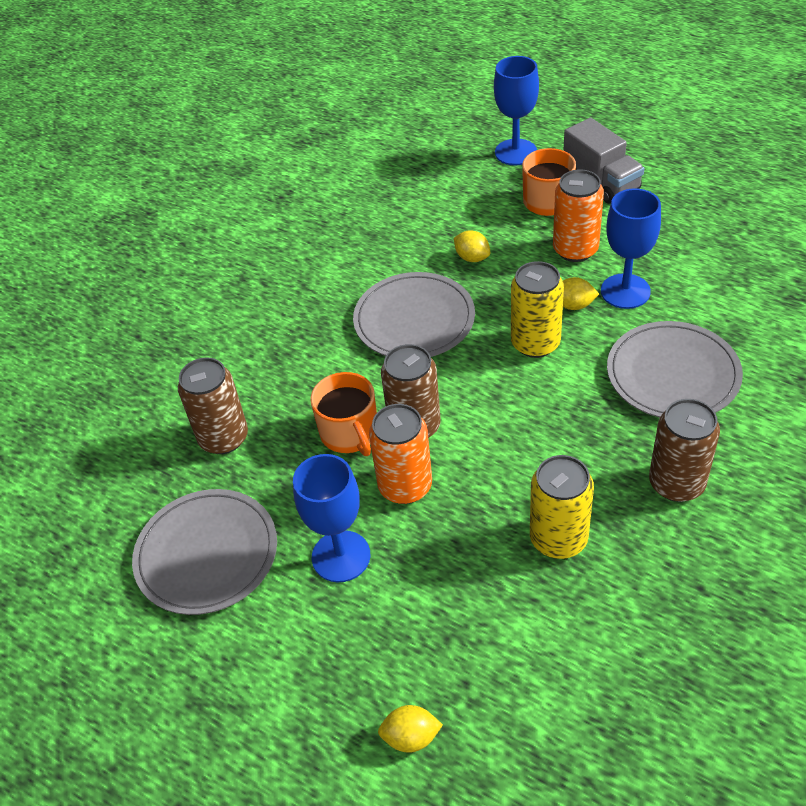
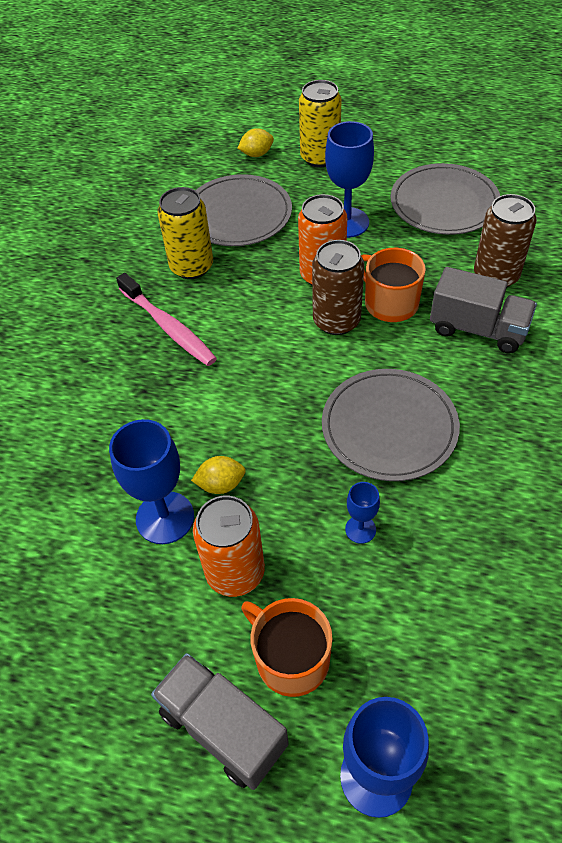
camera: 160 degrees right, 5 degrees up
yellow lemon [454,230,490,262] -> blue goblet [345,482,380,544]
yellow can [511,261,564,358] -> yellow can moved to [299,80,342,167]
grey plate [607,321,743,418] -> grey plate moved to [195,174,292,246]
brown can [649,399,720,502] -> none
none -> pink toothbrush [116,273,217,366]
none -> grey truck [430,267,537,354]

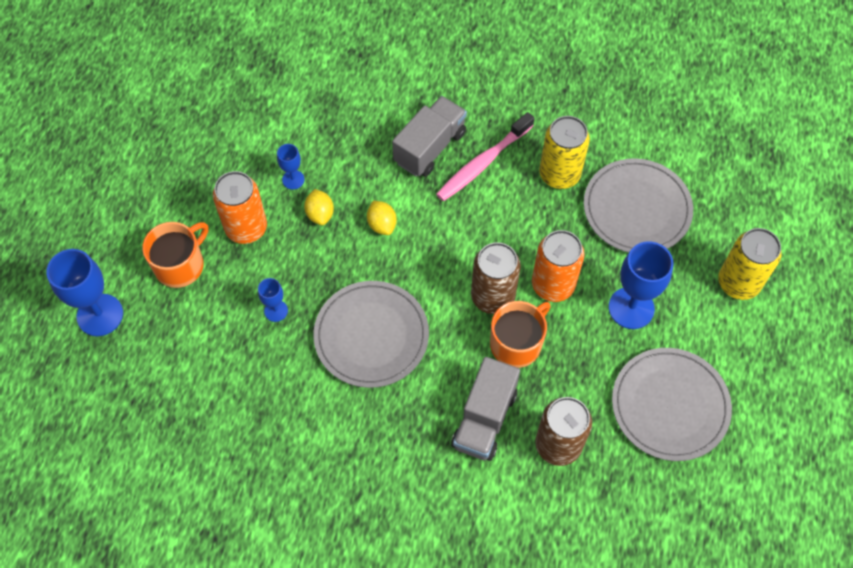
camera: 85 degrees right, 10 degrees up
blue goblet [109,419,194,544] -> blue goblet [277,144,305,190], size x0.52
grey truck [151,653,289,790] -> grey truck moved to [392,96,467,177]
yellow lemon [238,128,274,157] -> yellow lemon moved to [367,201,397,235]

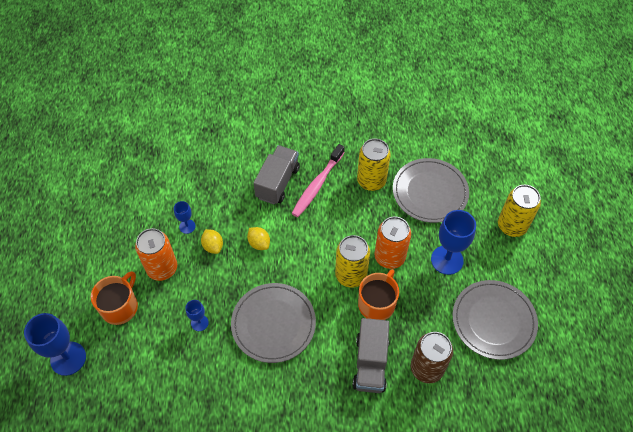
camera: 15 degrees left, 5 degrees down
brown can [471,242,521,314] -> yellow can [335,235,370,288]

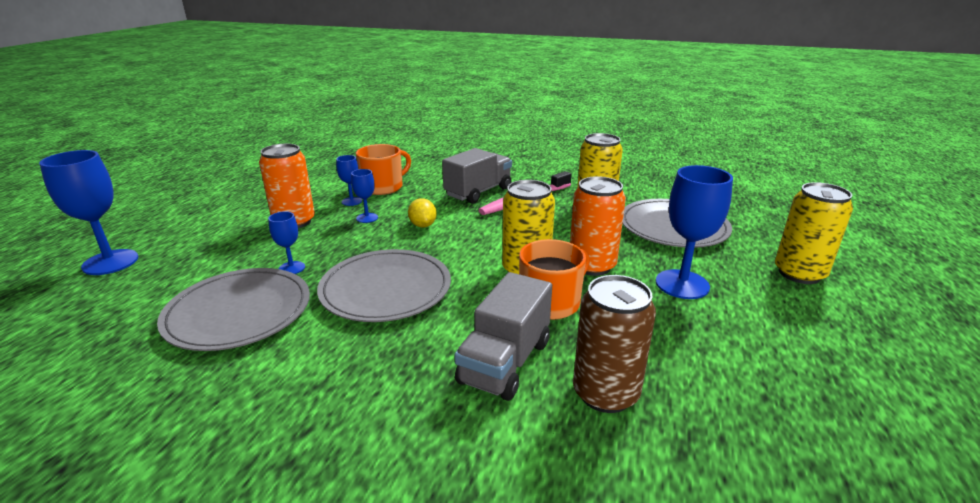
camera: 20 degrees right, 30 degrees down
orange mug [91,271,138,325] -> orange mug moved to [356,144,411,195]
yellow lemon [201,229,223,254] -> blue goblet [351,169,378,223]
grey plate [453,280,538,360] -> grey plate moved to [157,268,310,351]

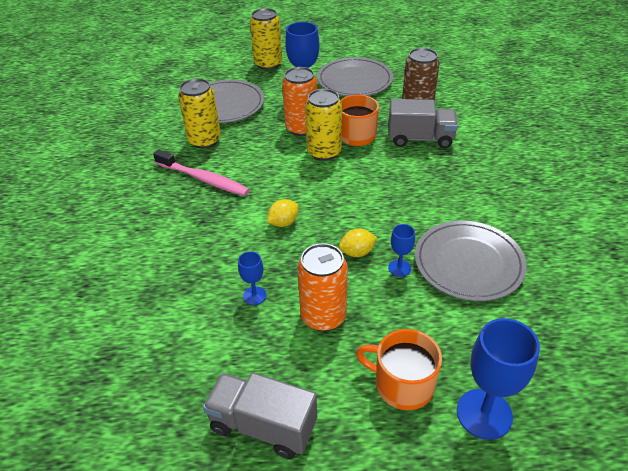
camera: 110 degrees left, 15 degrees up
grey plate [317,249,451,322] -> grey plate moved to [317,57,393,96]
blue goblet [351,169,378,223] -> none
orange mug [356,144,411,195] -> orange mug moved to [356,329,442,410]
grey truck [442,148,512,204] -> grey truck moved to [203,373,317,459]
none -> yellow lemon [339,229,377,257]

